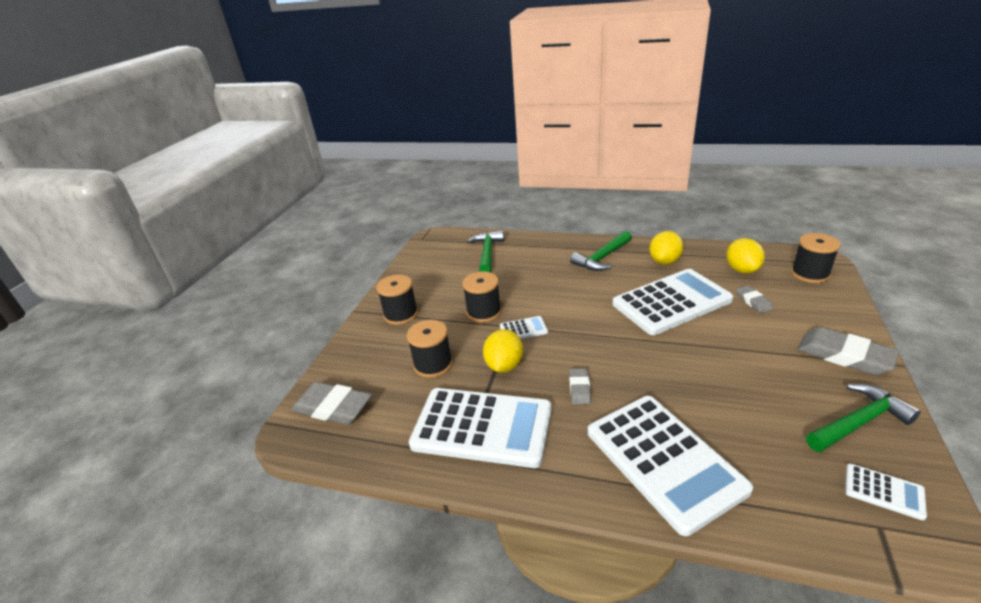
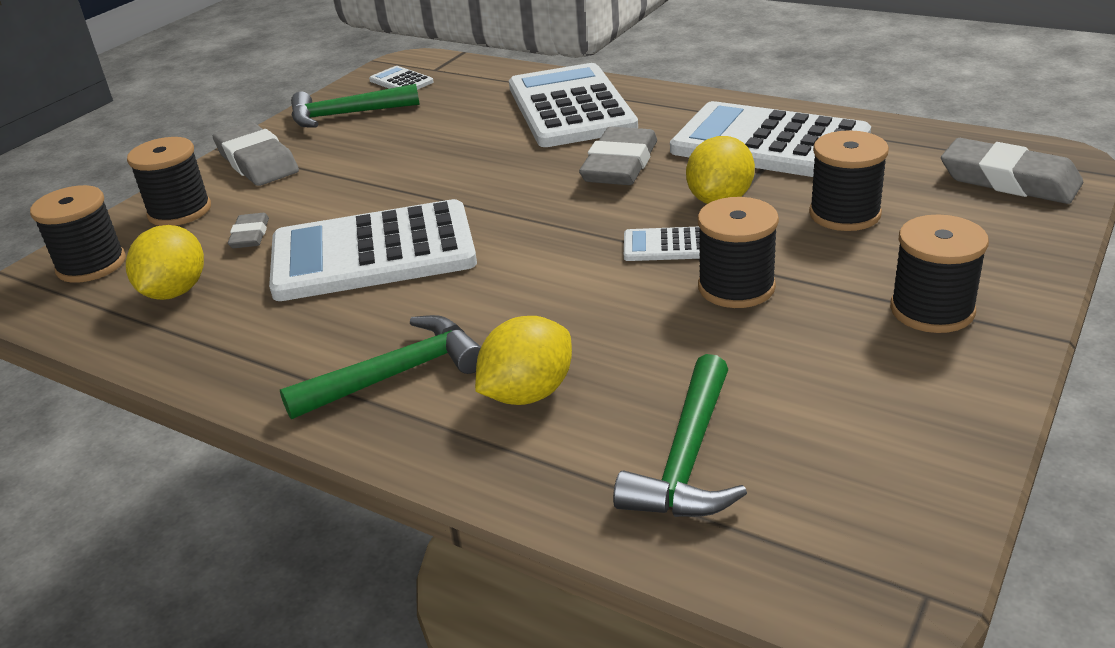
camera: 165 degrees left, 0 degrees up
grey eraser [569,368,591,404] -> grey eraser [579,127,657,185], size x1.87
yellow lemon [649,231,683,264] -> yellow lemon moved to [475,316,572,405]
none -> black spool [127,137,211,226]

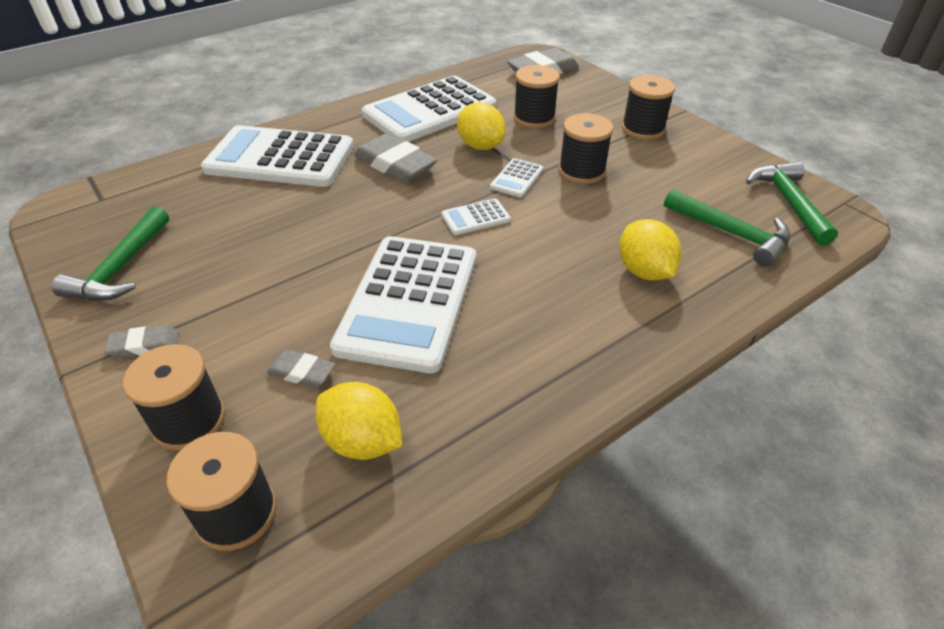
camera: 70 degrees left, 10 degrees up
grey eraser [213,122,299,186] -> grey eraser [105,325,179,358], size x0.53
green hammer [280,315,481,419] -> green hammer moved to [746,162,838,245]
white calculator [369,66,434,90] -> white calculator moved to [441,198,511,235]

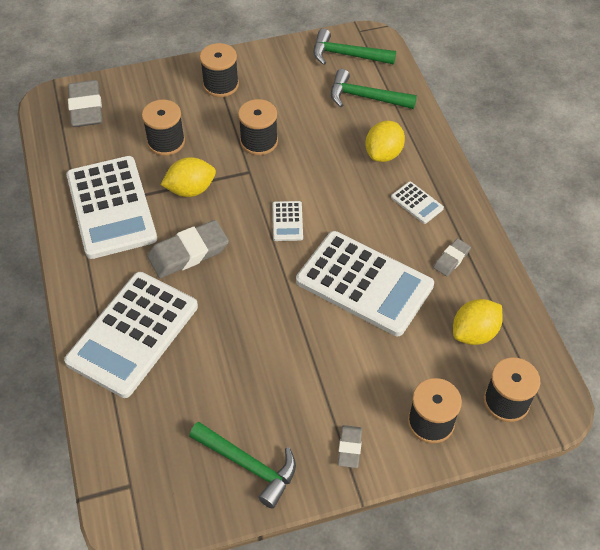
camera: 70 degrees left, 10 degrees up
grey eraser [266,349,335,388] -> grey eraser moved to [433,238,471,276]
white calculator [490,158,544,197] -> white calculator moved to [391,182,444,224]
yellow lemon [619,219,682,281] -> yellow lemon turned 60 degrees counterclockwise [365,121,405,162]
green hammer [664,189,790,267] -> green hammer turned 135 degrees counterclockwise [331,69,417,109]

